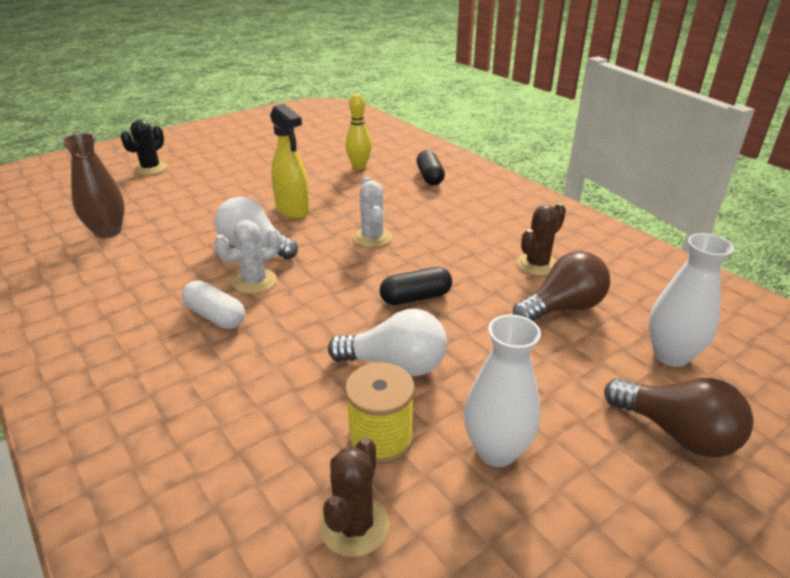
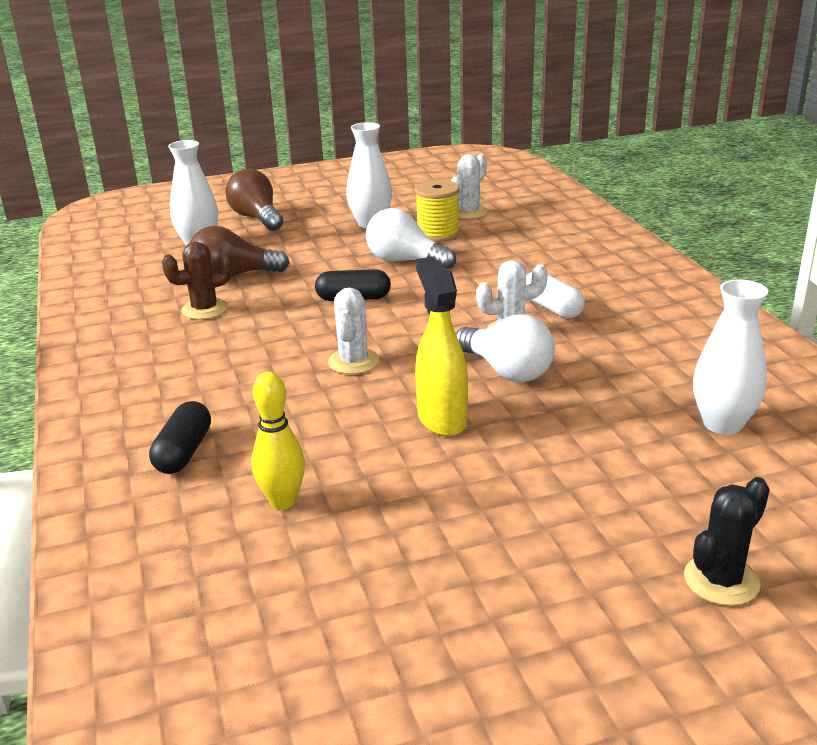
camera: 160 degrees left, 5 degrees down
brown vase [61,133,125,238] -> white vase [693,279,768,435]
brown cactus [320,437,389,557] -> white cactus [451,154,488,219]

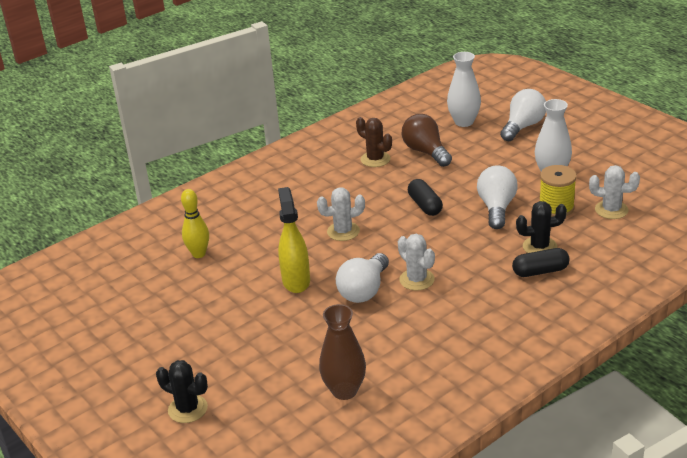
camera: 70 degrees right, 5 degrees up
black capsule [149,401,211,474] -> black capsule moved to [512,248,570,277]
brown light bulb [225,168,283,231] -> white light bulb [500,89,546,141]
yellow spray bottle [415,257,468,437] -> yellow spray bottle turned 60 degrees counterclockwise [278,187,310,293]
white capsule [526,272,585,318] -> none
white vase [693,279,768,435] -> brown vase [319,304,366,400]
none -> black cactus [516,201,567,253]

